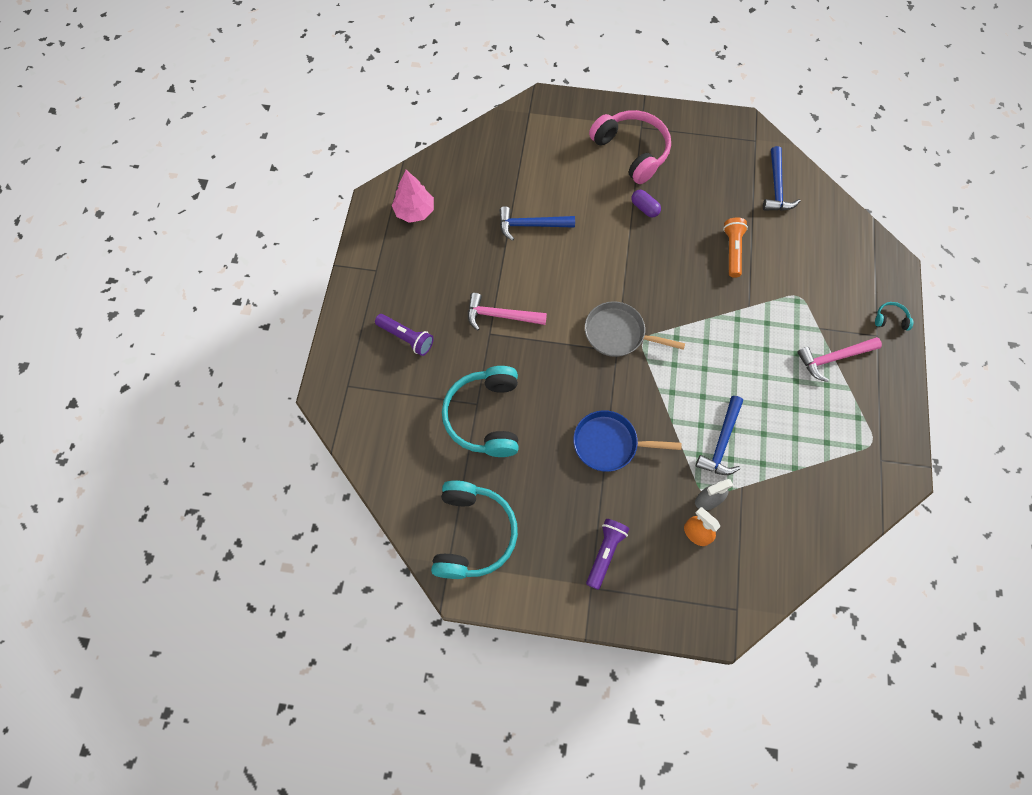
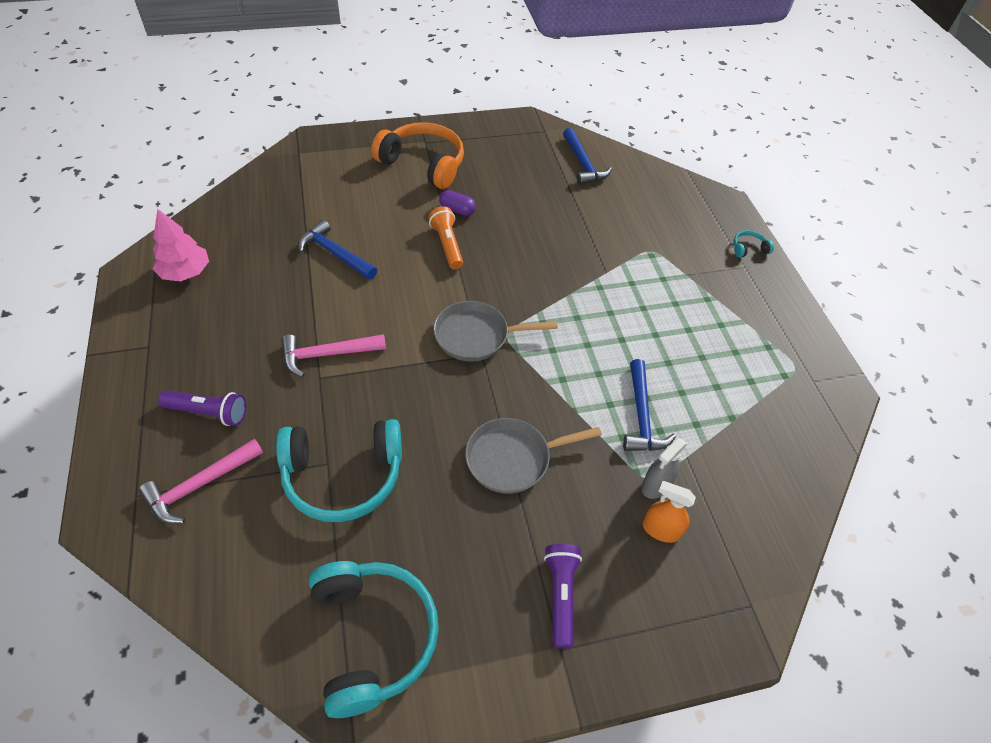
camera: 25 degrees left, 15 degrees down
turquoise headphones [442,366,519,457] -> turquoise headphones turned 75 degrees counterclockwise [276,419,402,522]
blue hammer [499,206,575,241] -> blue hammer turned 60 degrees clockwise [298,220,377,280]
blue pan [573,410,682,472] -> grey pan [465,418,602,494]
pink headphones [589,110,671,184] -> orange headphones [371,122,464,189]
orange flashlight [723,218,748,278] -> orange flashlight moved to [428,206,463,270]
pink hammer [797,337,882,382] -> pink hammer moved to [139,438,263,524]

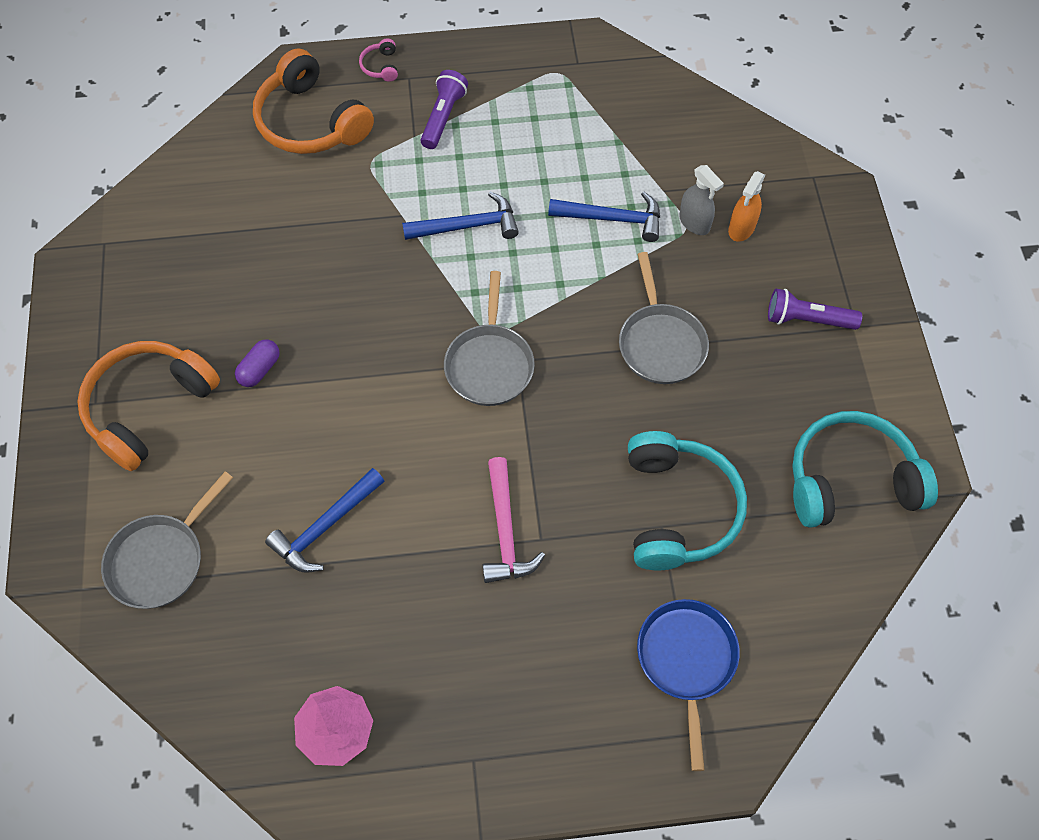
camera: 80 degrees left, 10 degrees up
pink hammer [139,438,263,524] -> blue pan [637,599,740,771]
purple flashlight [158,390,246,426] -> purple flashlight moved to [421,70,468,149]
orange flashlight [428,206,463,270] -> none
blue hammer [563,128,612,185] -> blue hammer moved to [402,192,519,240]
turquoise headphones [734,231,774,258] -> pink headphones [359,39,398,82]
none -> grey pan [101,471,233,609]
none -> orange headphones [253,48,374,154]

